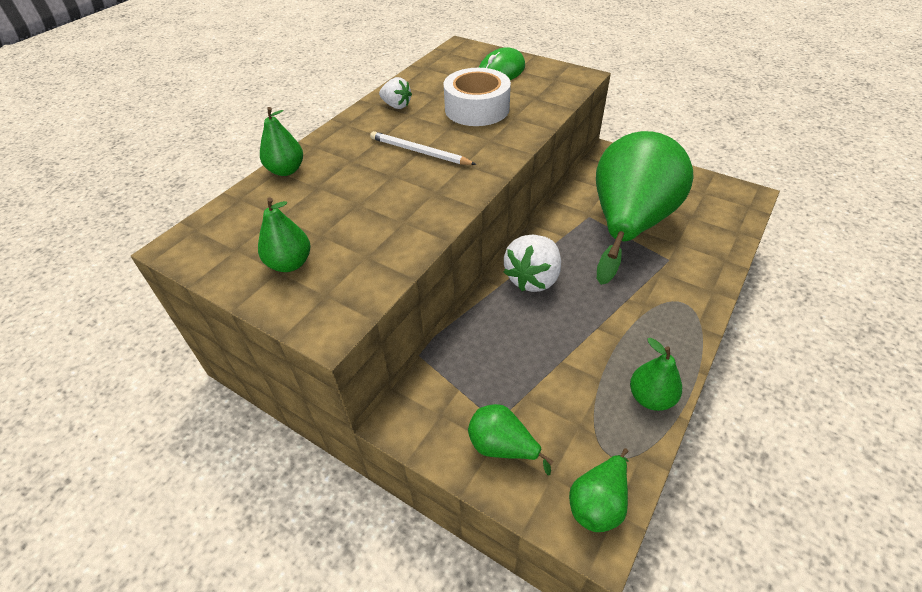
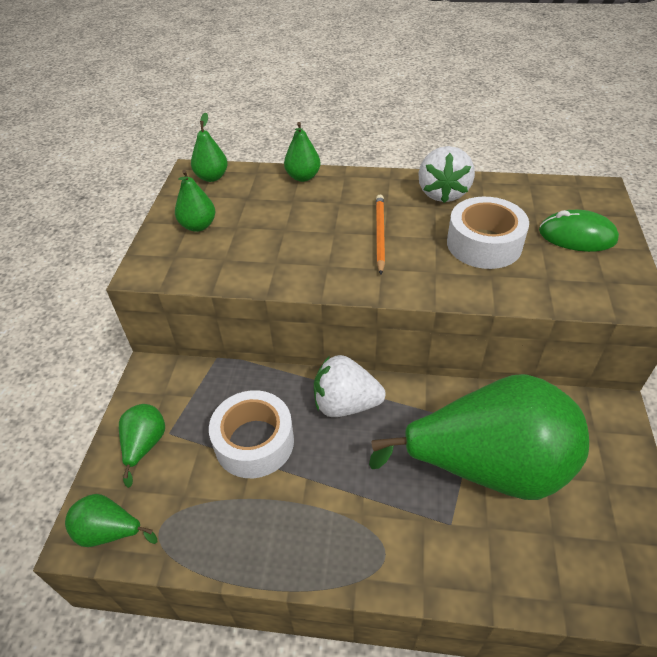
camera: 65 degrees right, 0 degrees up
white pencil [370,131,477,165] -> orange pencil [376,195,385,274]
white strawberry [379,77,412,109] -> white strawberry [418,146,475,203], size x1.73
green pear [630,338,682,411] -> green pear moved to [191,113,228,182]
none -> white tape [209,390,294,478]

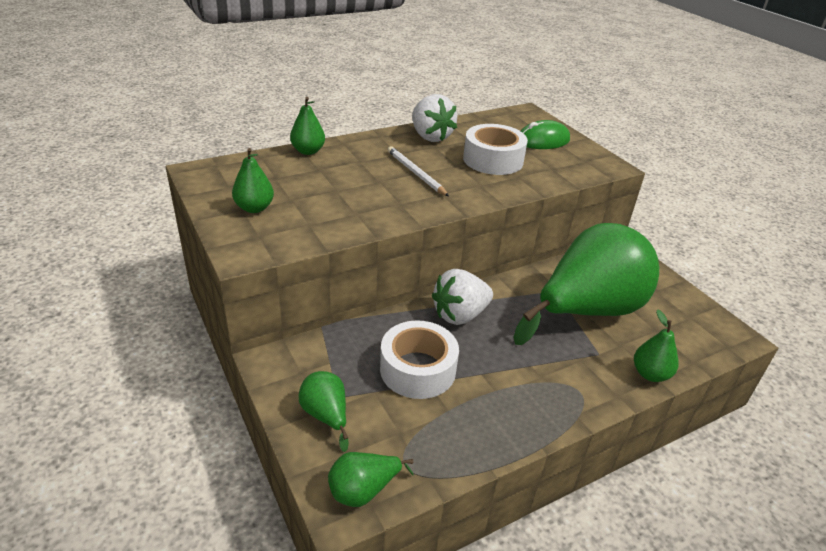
camera: 40 degrees left, 10 degrees down
green pear [191,113,228,182] -> green pear moved to [634,309,679,382]
orange pencil [376,195,385,274] -> white pencil [388,146,449,196]

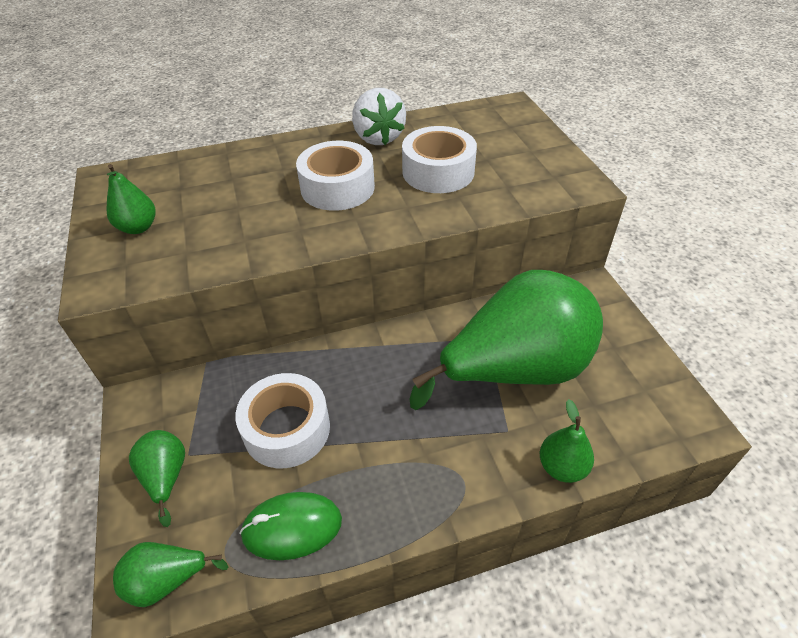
camera: 15 degrees right, 10 degrees up
green pear [290,97,325,155] -> none
white pencil [388,146,449,196] -> white tape [296,141,375,211]
white strawberry [432,269,493,325] -> none
green mouse [521,120,570,149] -> green mouse moved to [240,492,342,560]

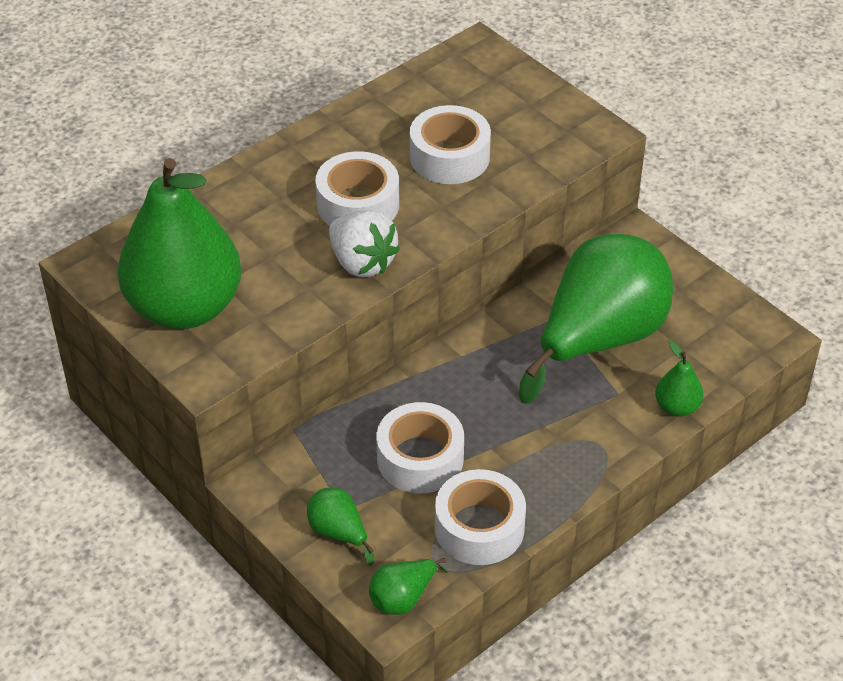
camera: 25 degrees left, 0 degrees up
green pear [106,164,156,234] -> green pear [117,158,241,329], size x2.45
green mouse [240,492,342,560] -> white tape [435,469,526,565]
white strawberry [352,88,406,145] -> white strawberry moved to [329,210,400,277]

